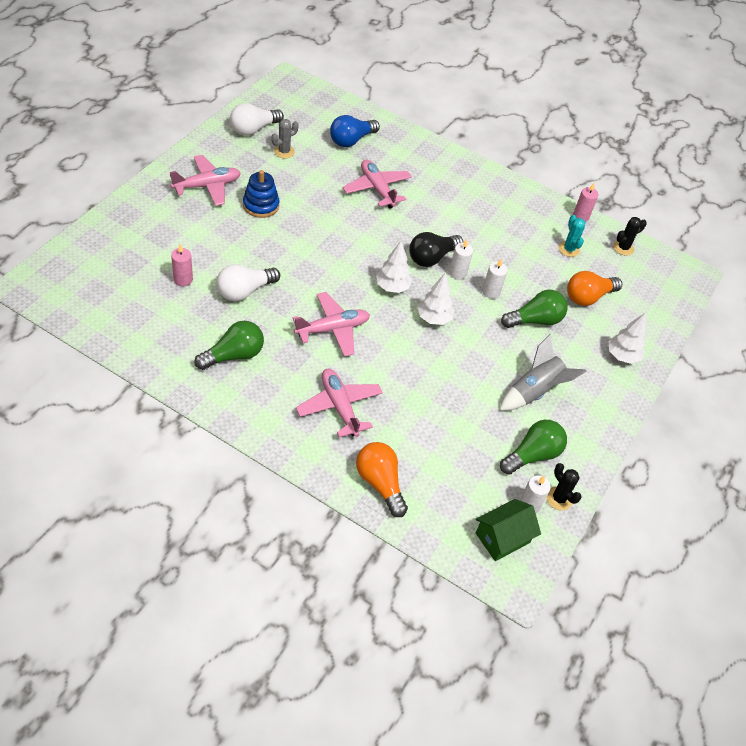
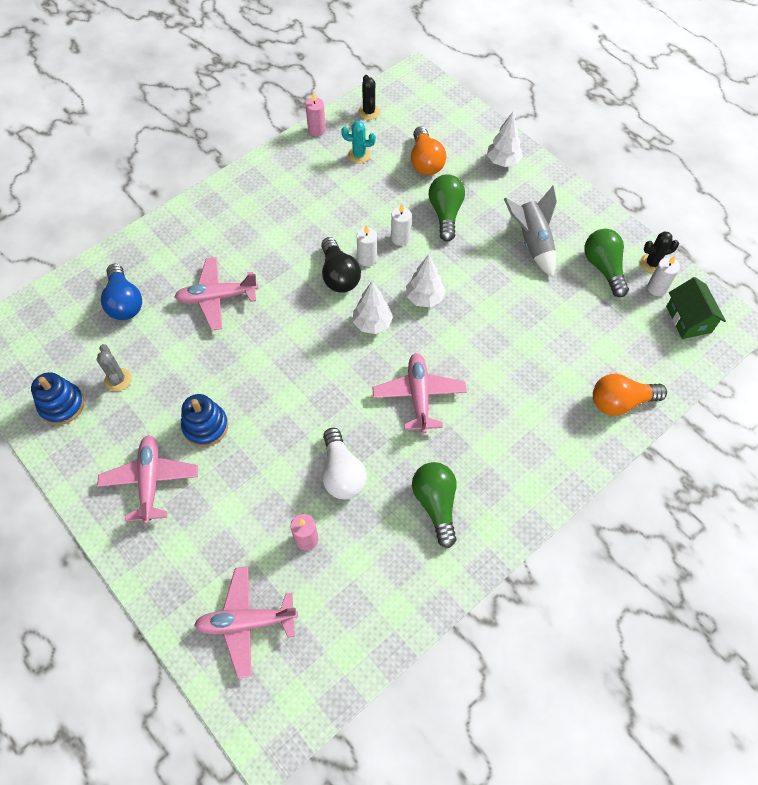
camera: 65 degrees left, 10 degrees up
white light bulb [230,103,284,136] -> blue stacking toy [31,372,84,425]
pink plane [296,369,383,437] -> pink plane moved to [194,566,298,678]

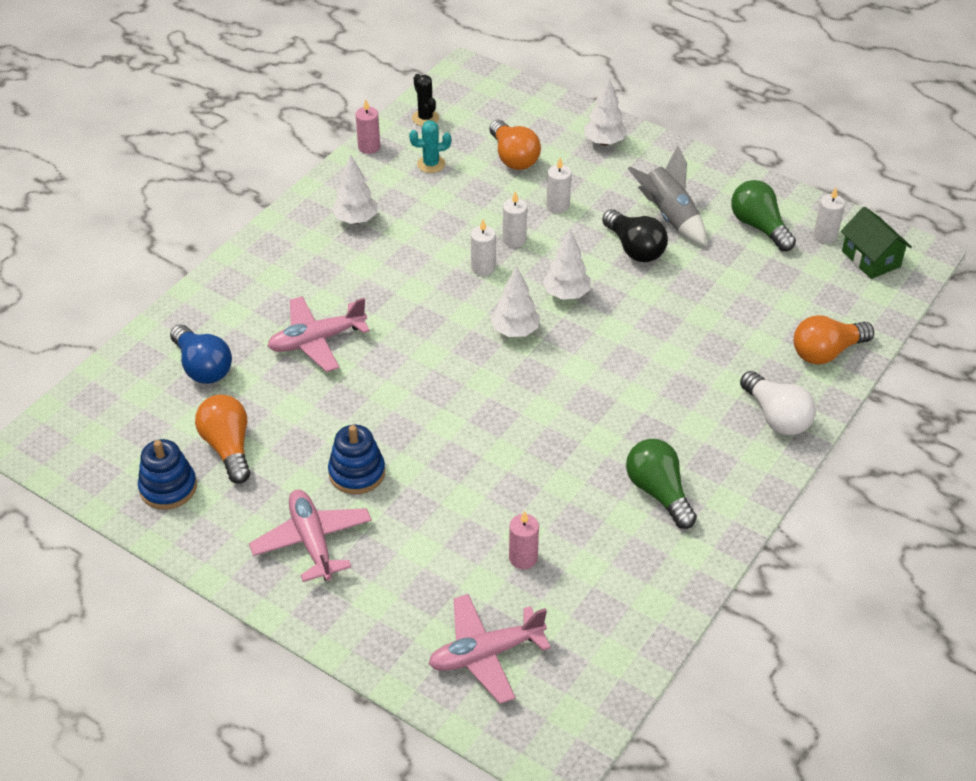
camera: 15 degrees left, 15 degrees down
grey cactus [96,344,132,391] -> orange light bulb [195,394,250,484]
black light bulb [321,237,361,293] -> black light bulb moved to [602,209,668,262]
white light bulb [323,428,367,500] -> white light bulb moved to [740,371,816,435]
pink plane [372,353,467,433] -> none
green light bulb [429,174,465,241] -> white candle [546,157,571,213]
black cactus [640,231,679,273] -> none
none -> white tree [332,155,377,224]

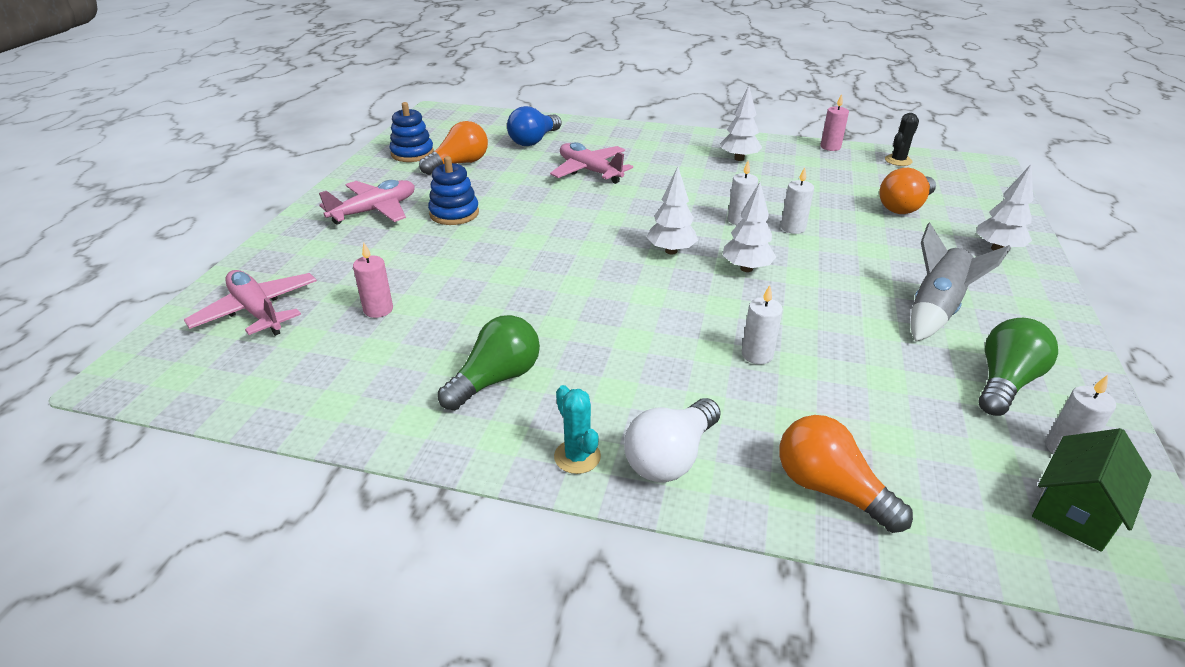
camera: 70 degrees right, 10 degrees down
turquoise cactus [409,120,451,173] -> turquoise cactus moved to [554,385,601,474]
white candle [546,157,571,213] -> white candle moved to [742,285,783,364]
black light bulb [602,209,668,262] -> none

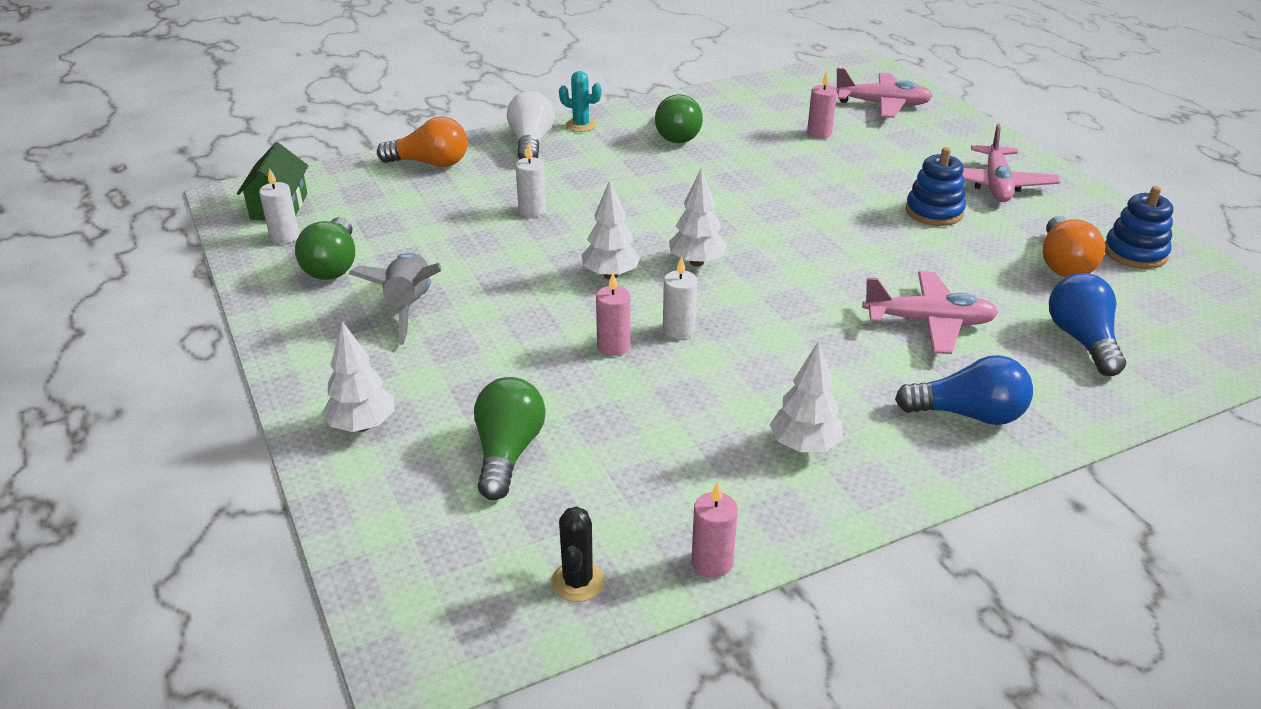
camera: 140 degrees right, 0 degrees up
white candle [781,167,814,234] -> pink candle [596,273,630,356]
orange light bulb [879,168,936,214] -> green light bulb [474,377,545,500]
none -> blue light bulb [895,355,1033,425]

